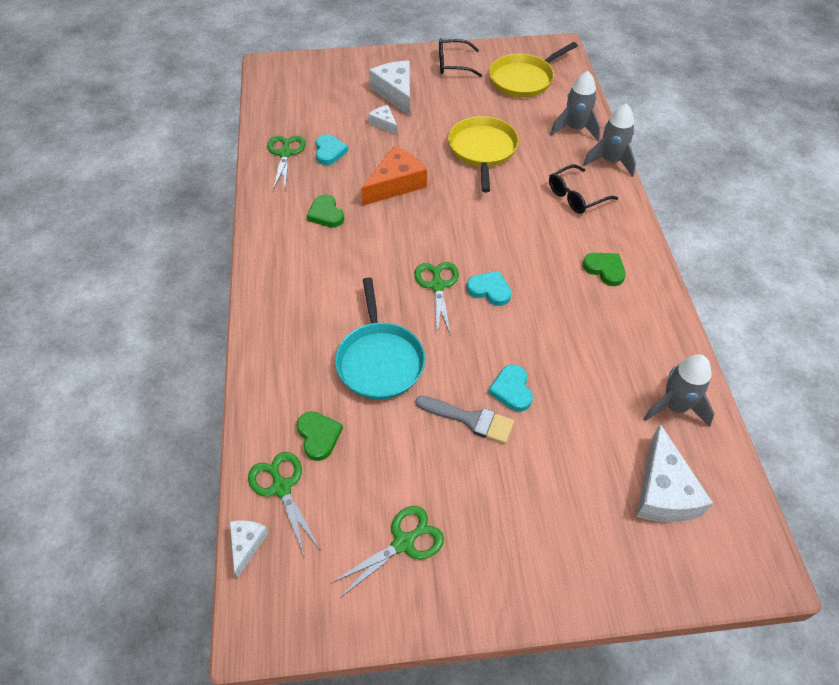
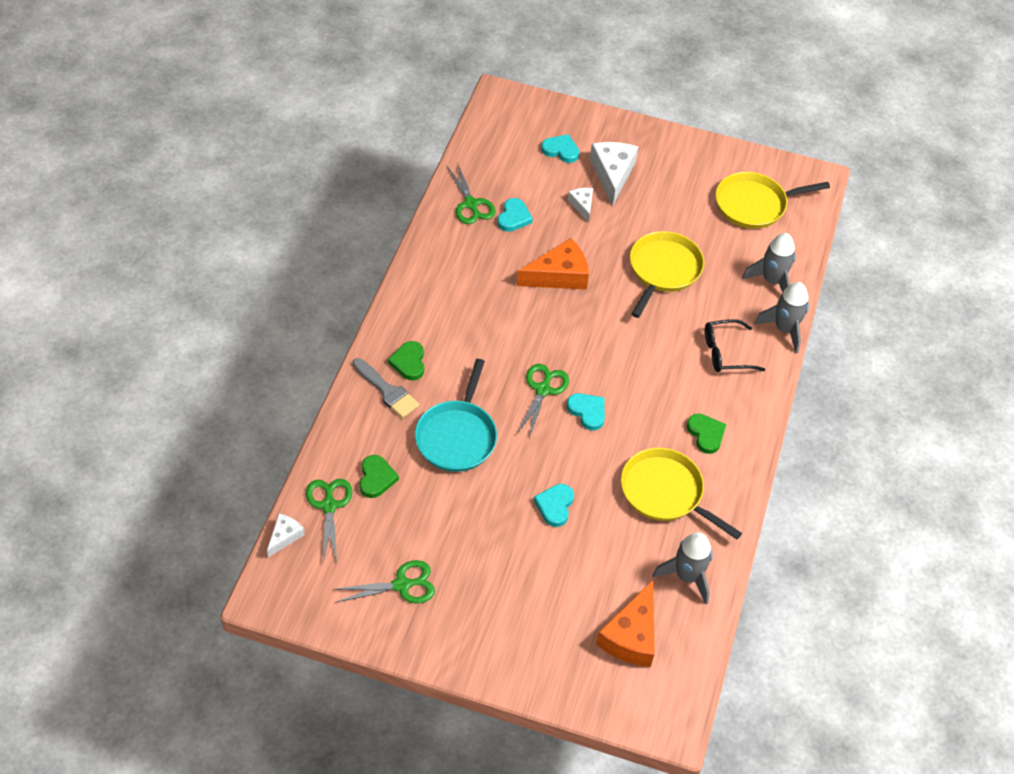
camera: 20 degrees right, 0 degrees up
green scissors [267,136,306,190] -> green scissors turned 135 degrees clockwise [447,162,495,224]
green heart [307,194,344,227] -> green heart moved to [388,341,424,381]
grey brush [415,396,514,444] -> grey brush moved to [352,358,420,418]
black glasses [439,38,482,77] -> none
white cheese [636,424,713,522] -> orange cheese [596,580,654,667]
none -> turquoise heart [541,134,580,163]
none -> yellow pan [621,448,742,540]

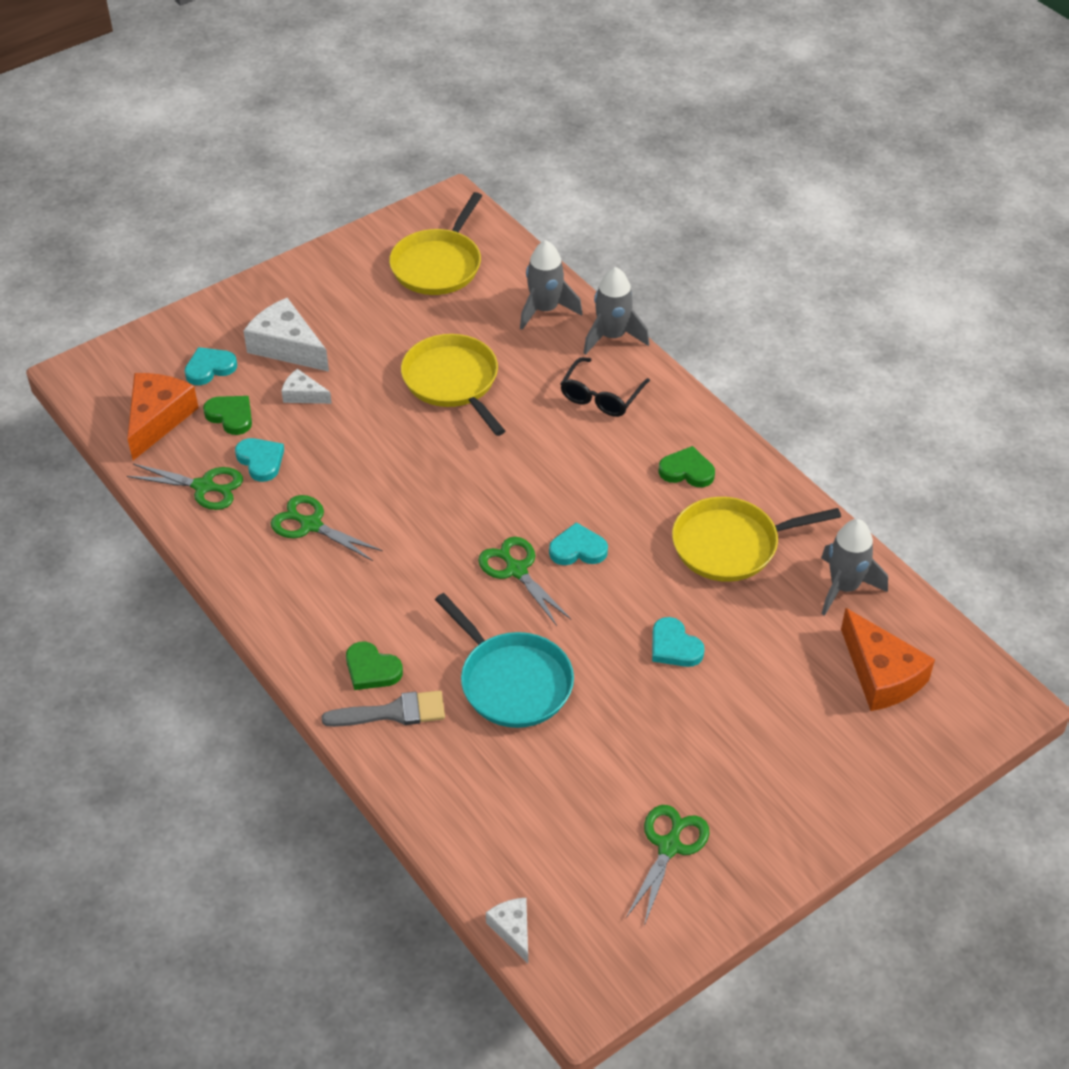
camera: 50 degrees left, 5 degrees down
green scissors [306,479,352,562] -> green scissors moved to [271,495,383,561]
green heart [360,455,399,498] -> green heart moved to [203,396,252,435]
orange cheese [517,238,589,290] -> orange cheese moved to [127,373,199,460]

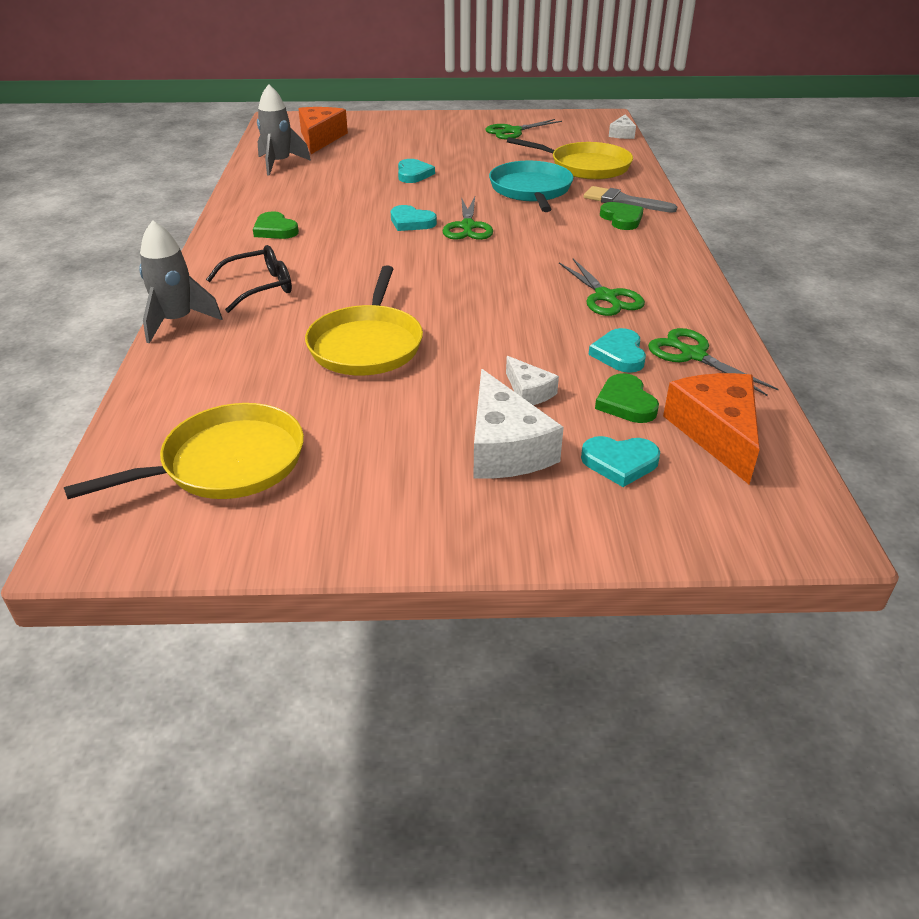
camera: 145 degrees left, 10 degrees down
orange cheese [127,373,199,460] -> orange cheese turned 120 degrees clockwise [663,373,760,485]
grey rocket [520,240,583,330] -> none
yellow pan [672,497,841,582] -> yellow pan moved to [507,137,633,180]

